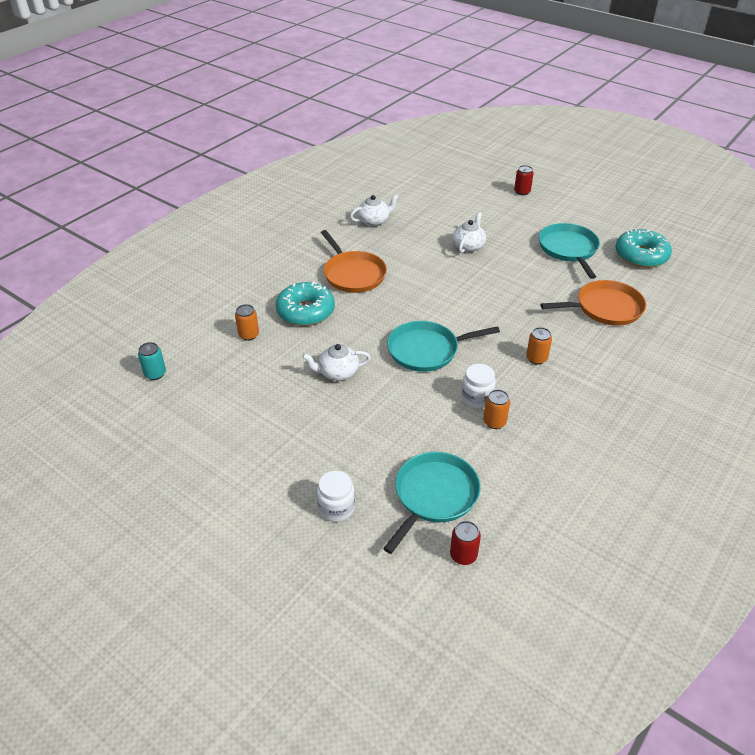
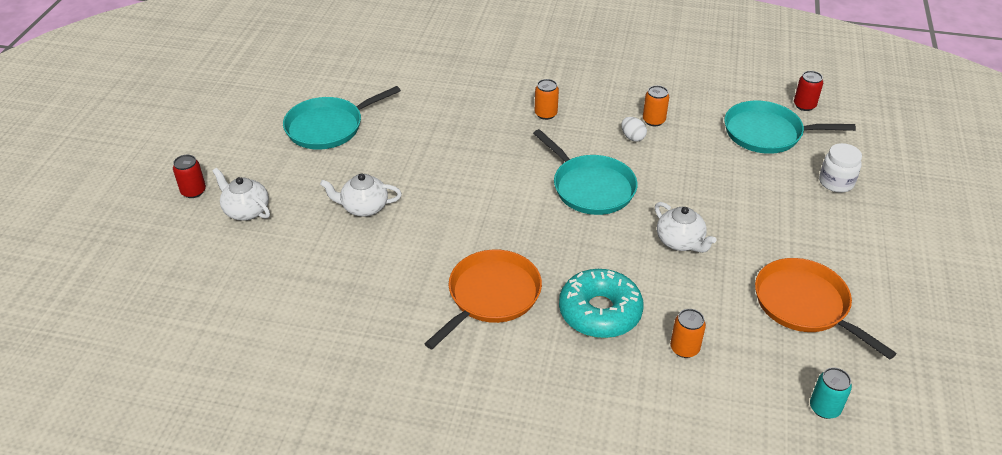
camera: 115 degrees left, 0 degrees up
white teapot [350,194,399,227] -> white teapot moved to [213,168,270,221]
white jar [461,364,496,408] -> white egg [621,117,647,142]
orange pan [540,280,646,326] -> orange pan moved to [755,258,897,360]
turquoise donut [615,228,672,268] -> none

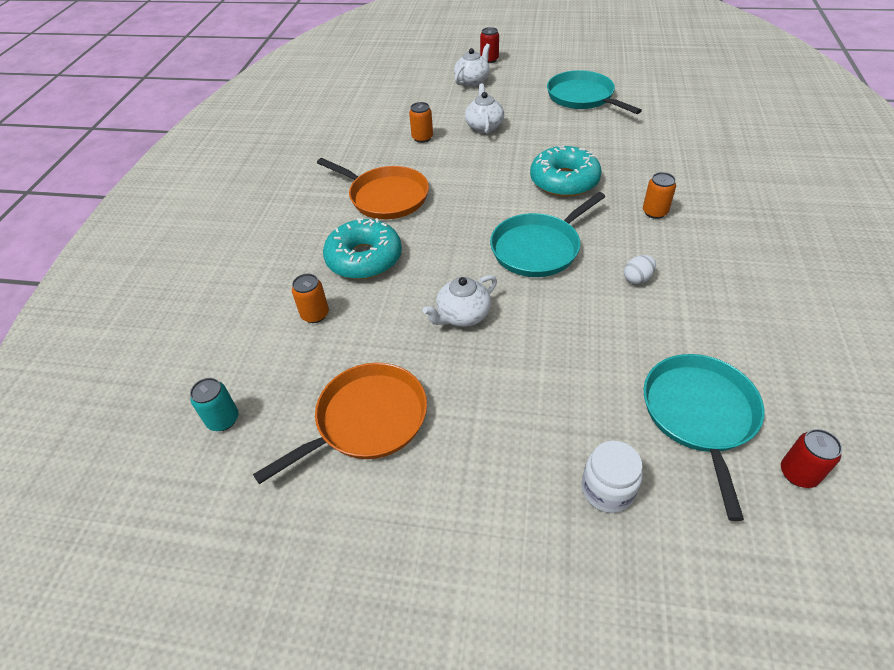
camera: 90 degrees right, 5 degrees up
orange can [643,85,669,126] -> orange can moved to [409,102,433,143]
none -> turquoise donut [530,146,602,197]

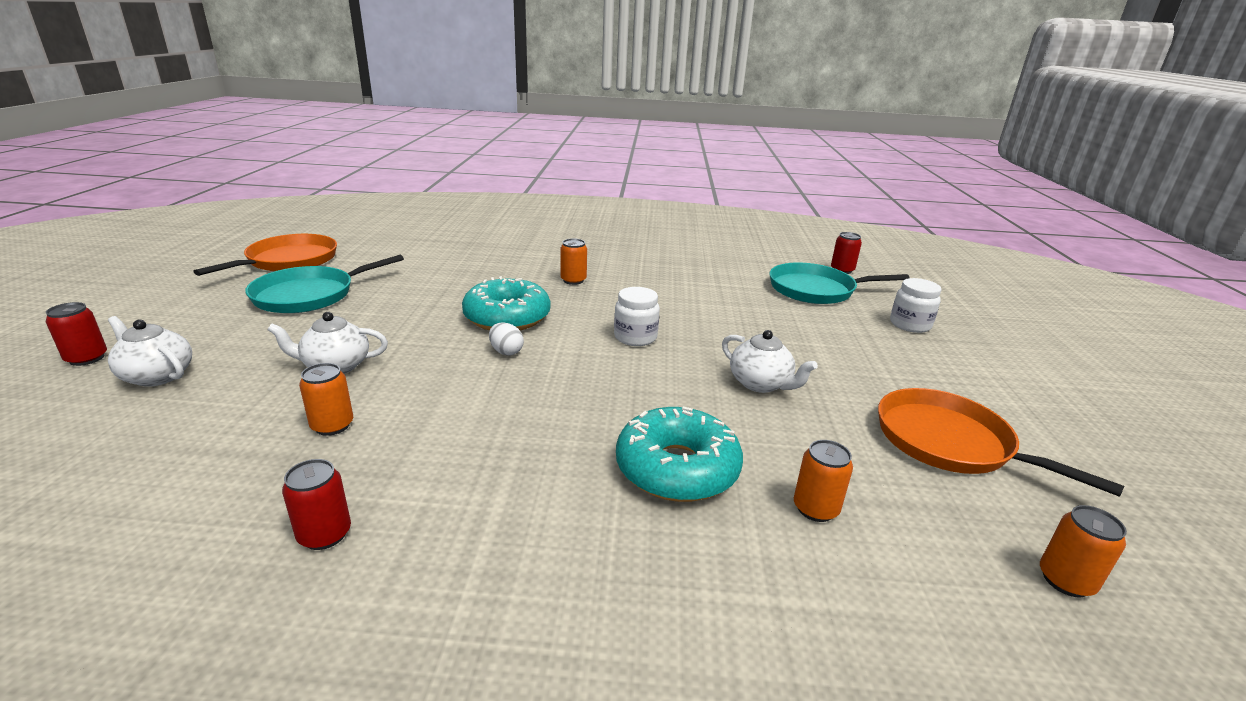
camera: 100 degrees left, 20 degrees down
turquoise can [190,378,238,431] -> orange can [1040,505,1127,598]
orange pan [317,158,429,219] -> orange pan moved to [193,234,337,276]
turquoise pan [490,192,605,277] -> white jar [614,287,660,346]
white egg [624,255,656,284] -> white egg moved to [489,322,524,355]
none -> red can [282,459,351,550]

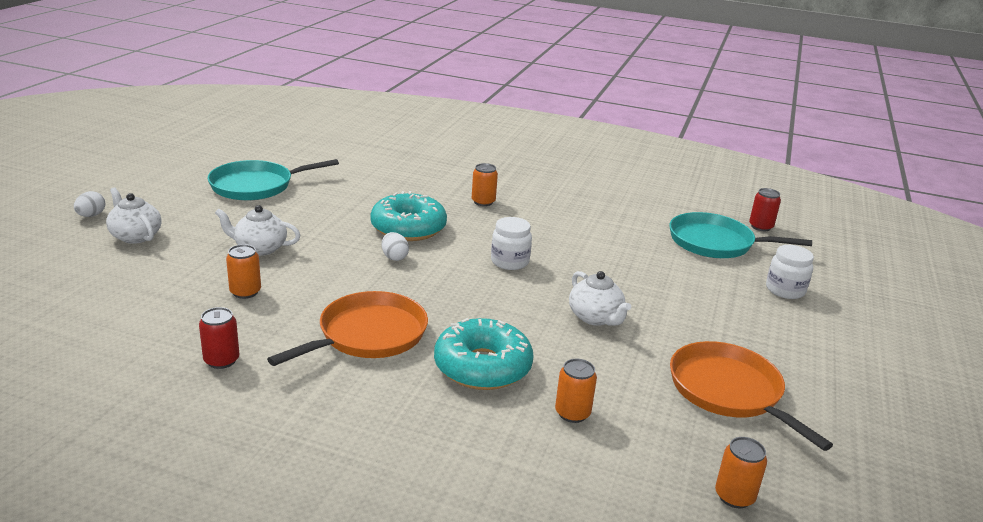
camera: 15 degrees right, 0 degrees up
red can [45,302,107,366] -> white egg [74,191,105,217]
orange pan [193,234,337,276] -> orange pan moved to [267,291,428,366]

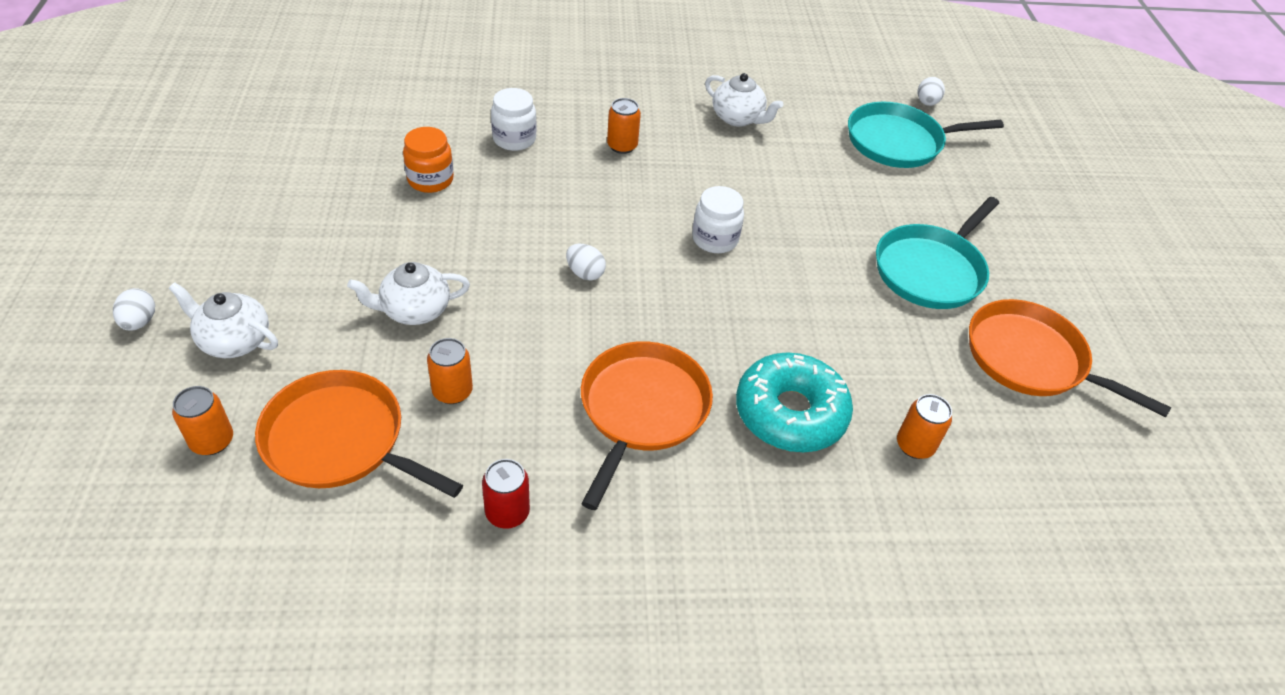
camera: 25 degrees left, 20 degrees up
turquoise pan [208,159,339,201] -> turquoise pan moved to [876,197,999,309]
turquoise donut [370,191,447,241] -> none
white teapot [569,271,631,326] -> white teapot moved to [705,73,783,127]
orange can [715,437,767,508] -> orange can moved to [172,386,233,455]
red can [749,188,781,231] -> white egg [918,77,945,106]
white jar [766,245,814,299] -> white jar moved to [491,88,536,151]
none -> orange pan [255,370,463,498]
none -> orange jar [403,127,454,193]

